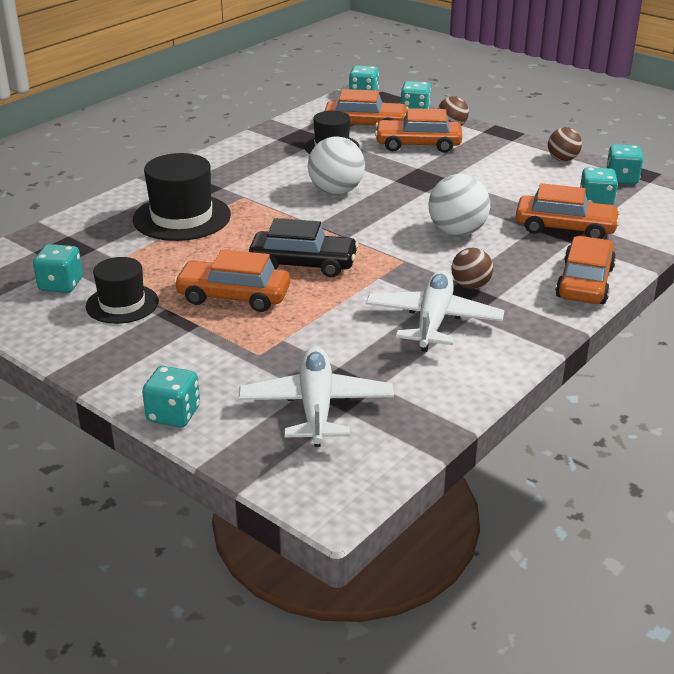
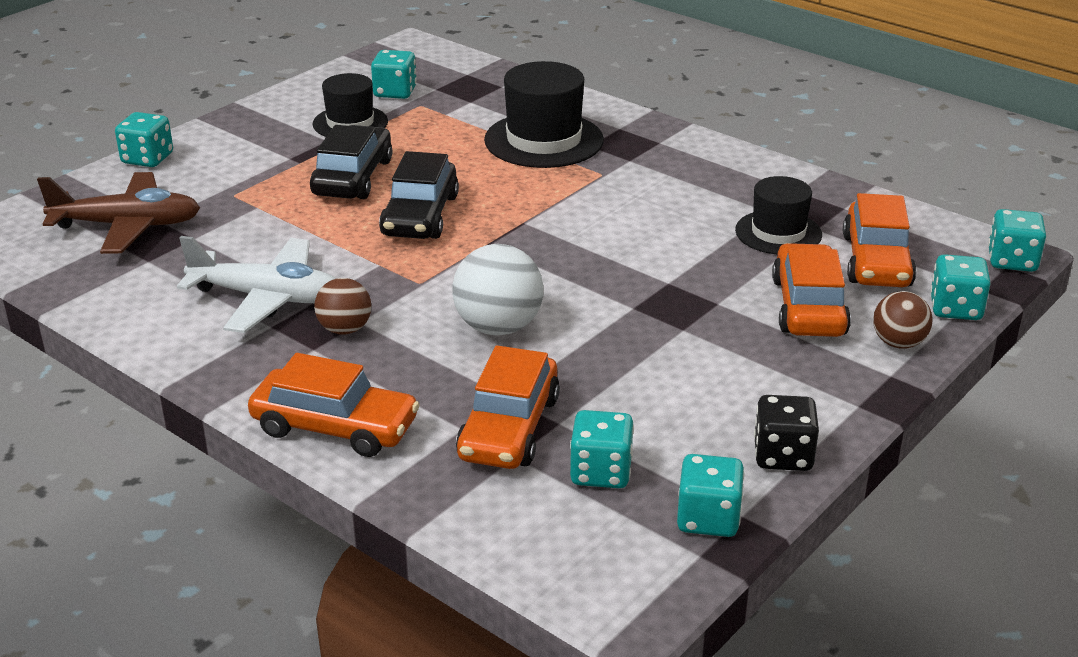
camera: 90 degrees right, 0 degrees up
orange car [174,249,290,312] -> black car [310,125,392,199]
white plane [238,346,394,447] -> brown plane [37,172,200,254]
white ball [308,136,365,195] -> none
brown ball [548,127,582,161] -> black dice [754,395,819,471]

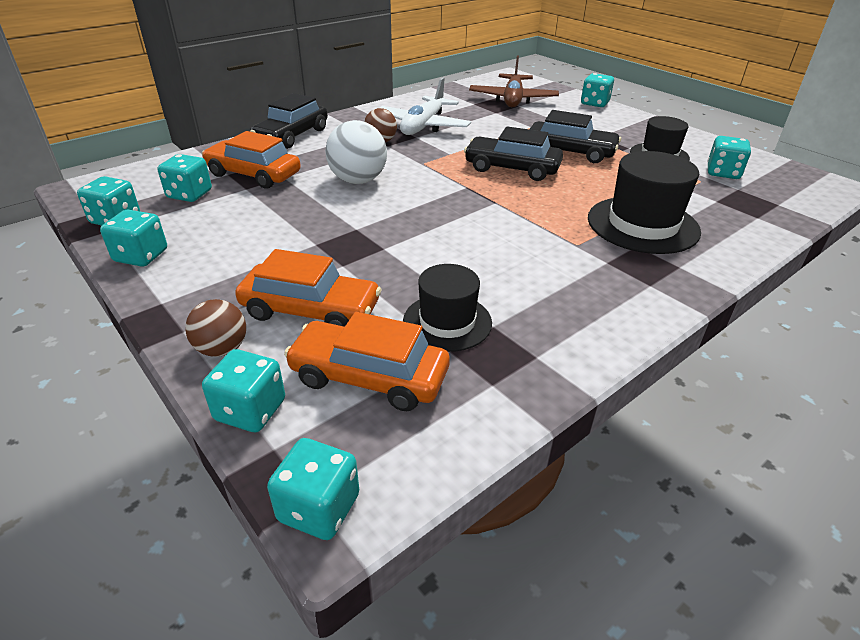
camera: 100 degrees right, 5 degrees up
orange car [248,353,420,457] -> black car [250,93,328,149]
black dice [754,395,819,471] -> turquoise dice [100,210,167,267]

